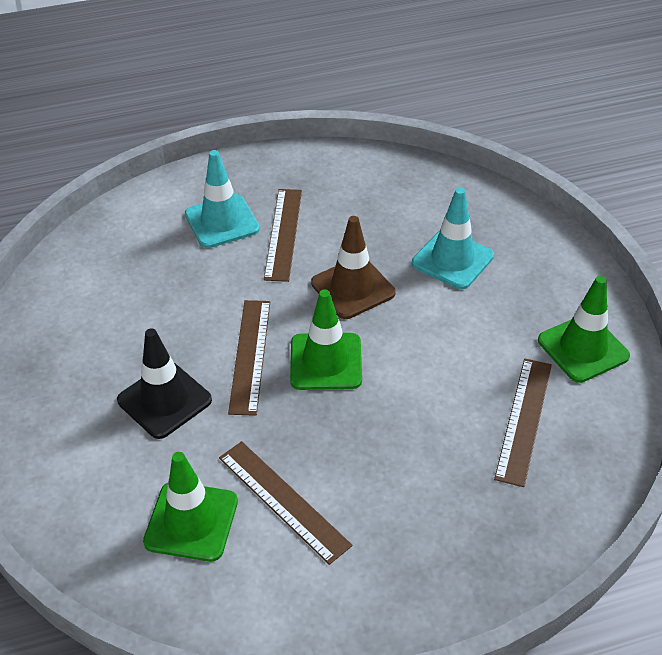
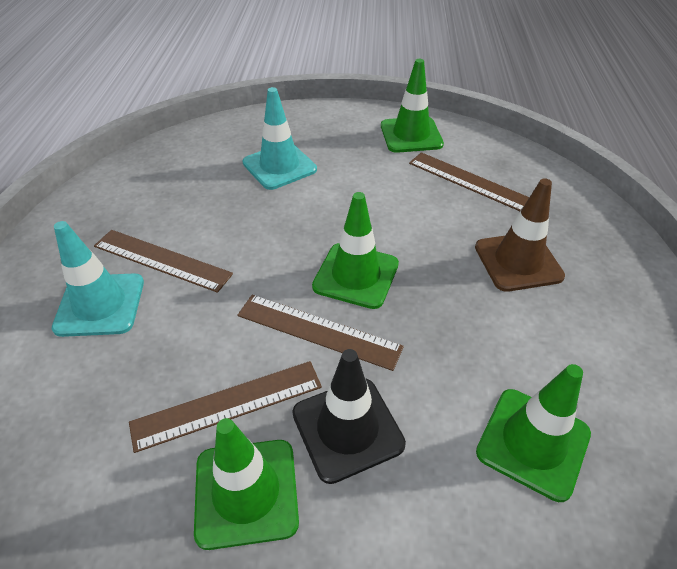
camera: 70 degrees left, 0 degrees up
brown ruler [219,441,352,565] -> brown ruler moved to [129,361,322,453]
brown traffic cone [311,216,395,319] -> brown traffic cone moved to [475,178,565,292]
none -> green traffic cone [194,418,299,550]

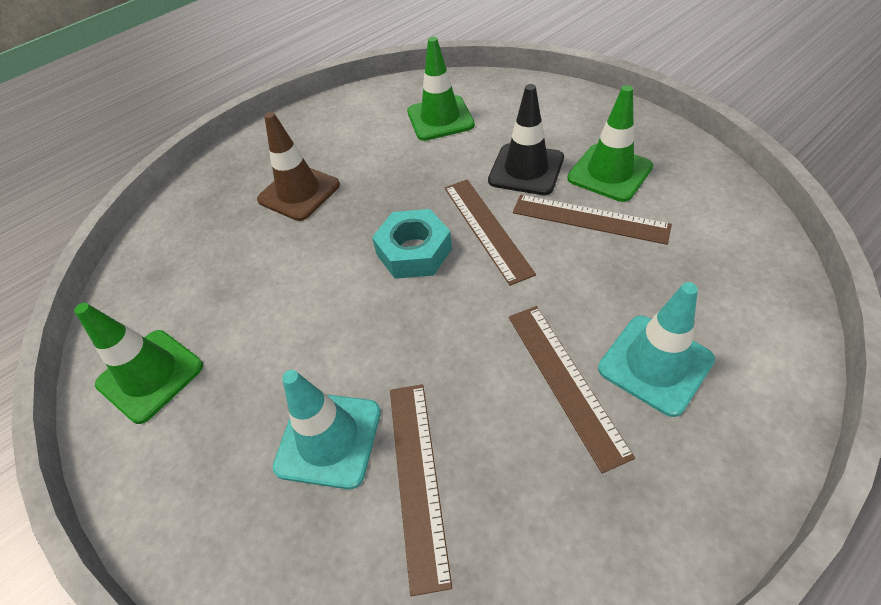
camera: 130 degrees left, 5 degrees up
green traffic cone [312,192,399,309] -> turquoise nut [372,209,452,279]
brown ruler [409,152,529,211] -> brown ruler moved to [390,384,452,596]

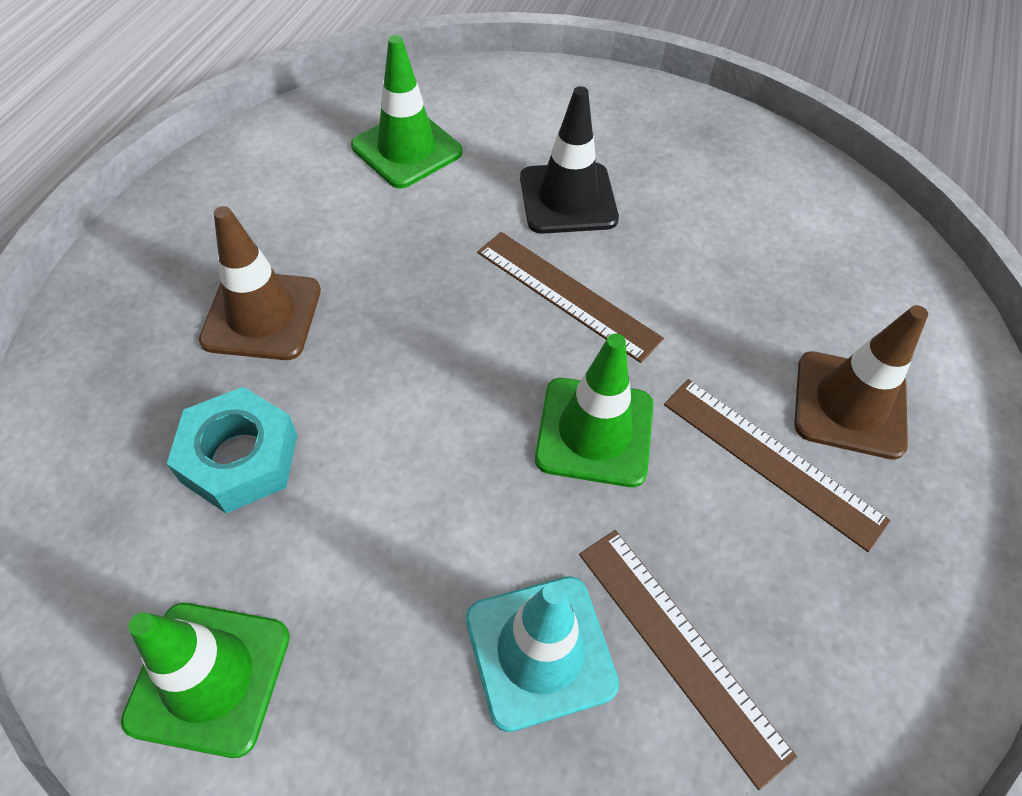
camera: 35 degrees left, 5 degrees up
turquoise nut [372,209,452,279] -> turquoise nut moved to [167,387,297,513]
brown ruler [513,195,672,245] -> none
green traffic cone [567,85,653,202] -> green traffic cone moved to [535,334,653,487]
turquoise traffic cone [598,282,715,417] -> brown traffic cone [794,305,928,460]

